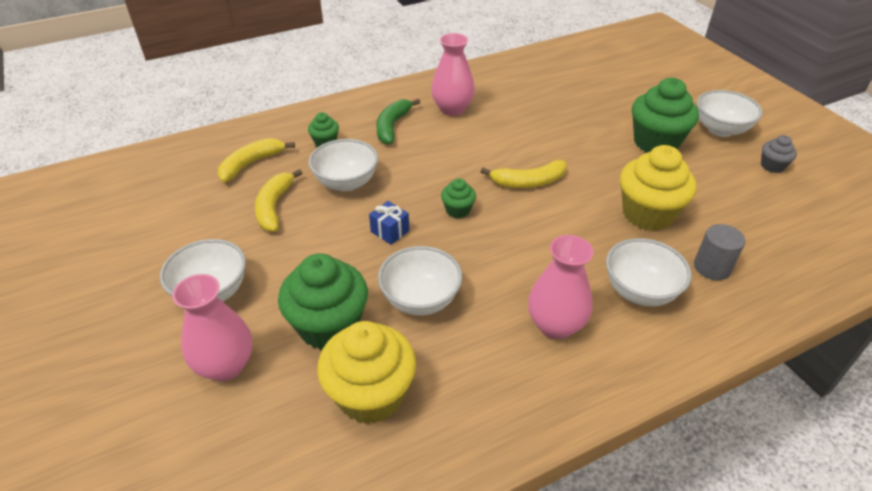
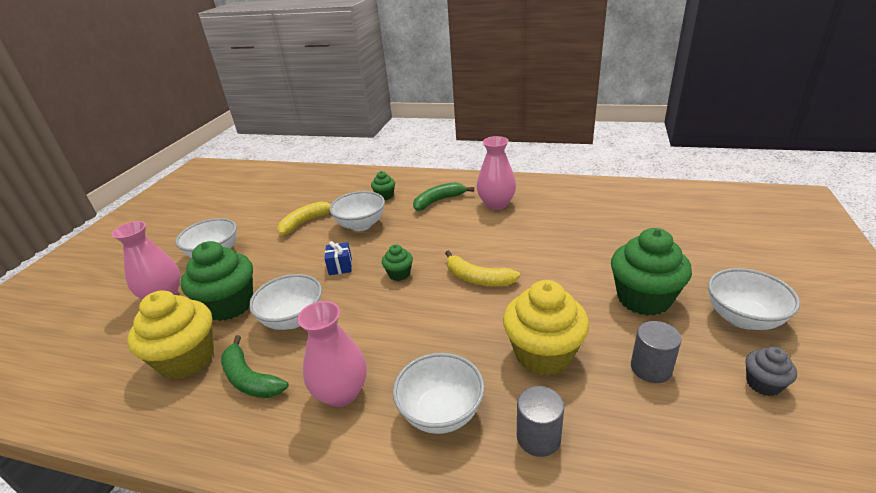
camera: 45 degrees right, 10 degrees down
yellow banana [218,138,295,182] -> none
none -> green banana [221,335,288,398]
none -> grey cylinder [631,321,682,383]

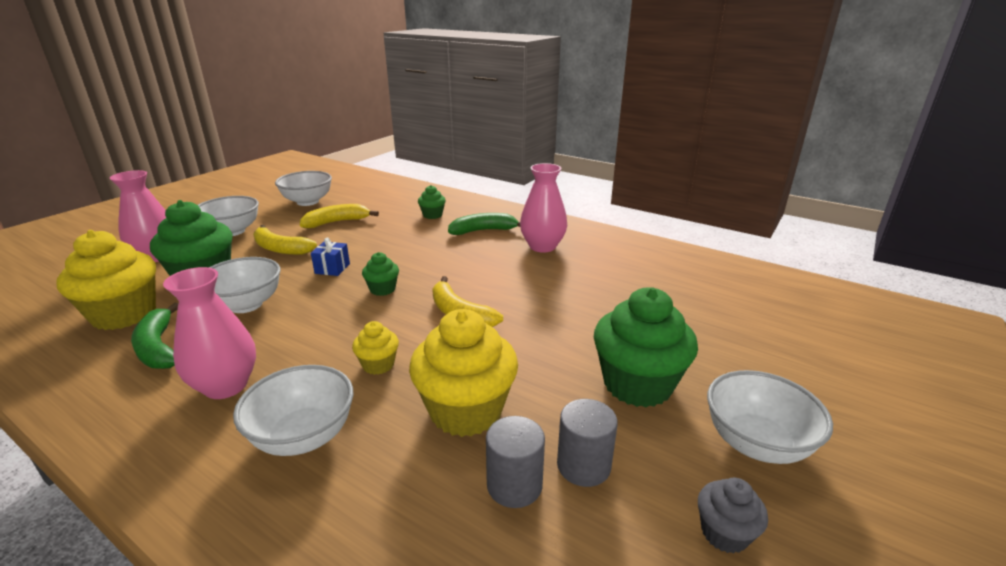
camera: 15 degrees right, 5 degrees down
white bowl [329,191,385,231] -> white bowl moved to [275,171,332,206]
grey cylinder [517,386,564,457] -> grey cylinder moved to [486,416,545,508]
none -> yellow banana [253,225,317,255]
none -> yellow cupcake [352,321,399,375]

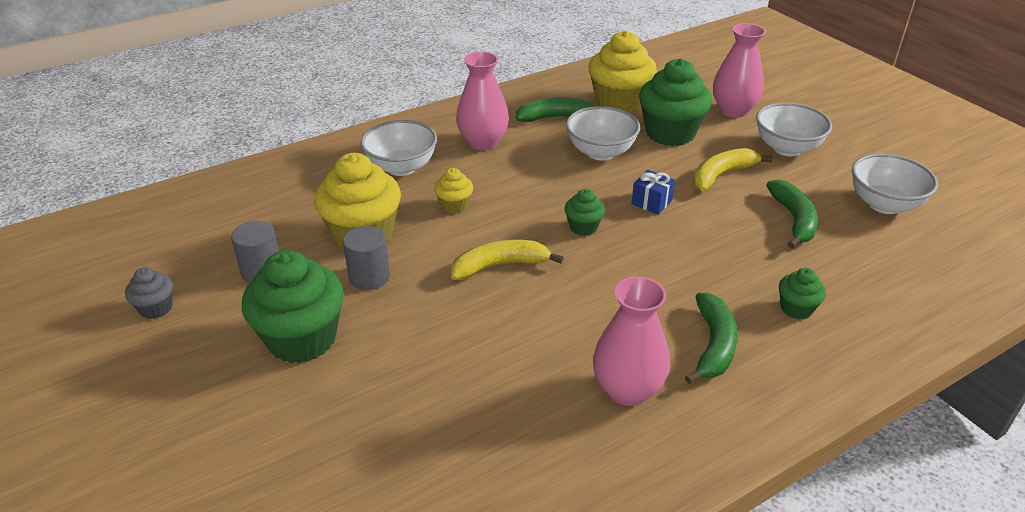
camera: 115 degrees right, 10 degrees up
yellow banana [300,204,379,228] -> green banana [767,179,818,248]
grey cylinder [486,416,545,508] -> grey cylinder moved to [343,226,390,290]
white bowl [707,370,833,464] -> none

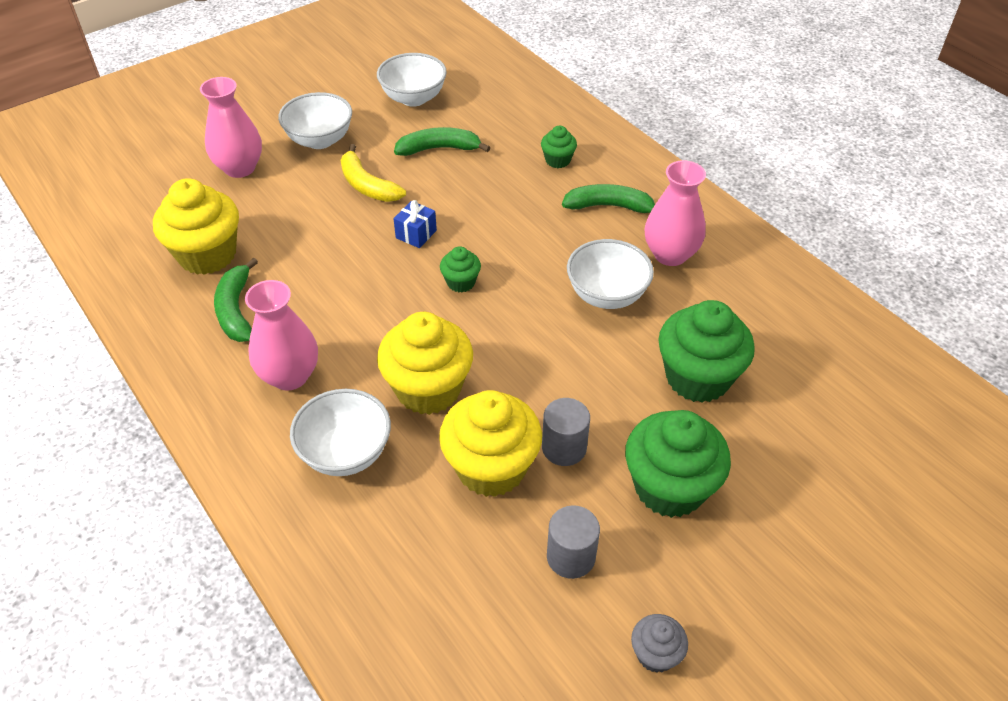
camera: 95 degrees left, 10 degrees up
yellow cupcake [434,168,473,214] -> yellow cupcake [377,312,473,415], size x2.06
yellow banana [451,240,564,280] -> none
white bowl [566,106,640,161] -> white bowl moved to [567,239,654,309]
green cupcake [639,58,712,146] -> green cupcake moved to [658,300,755,403]

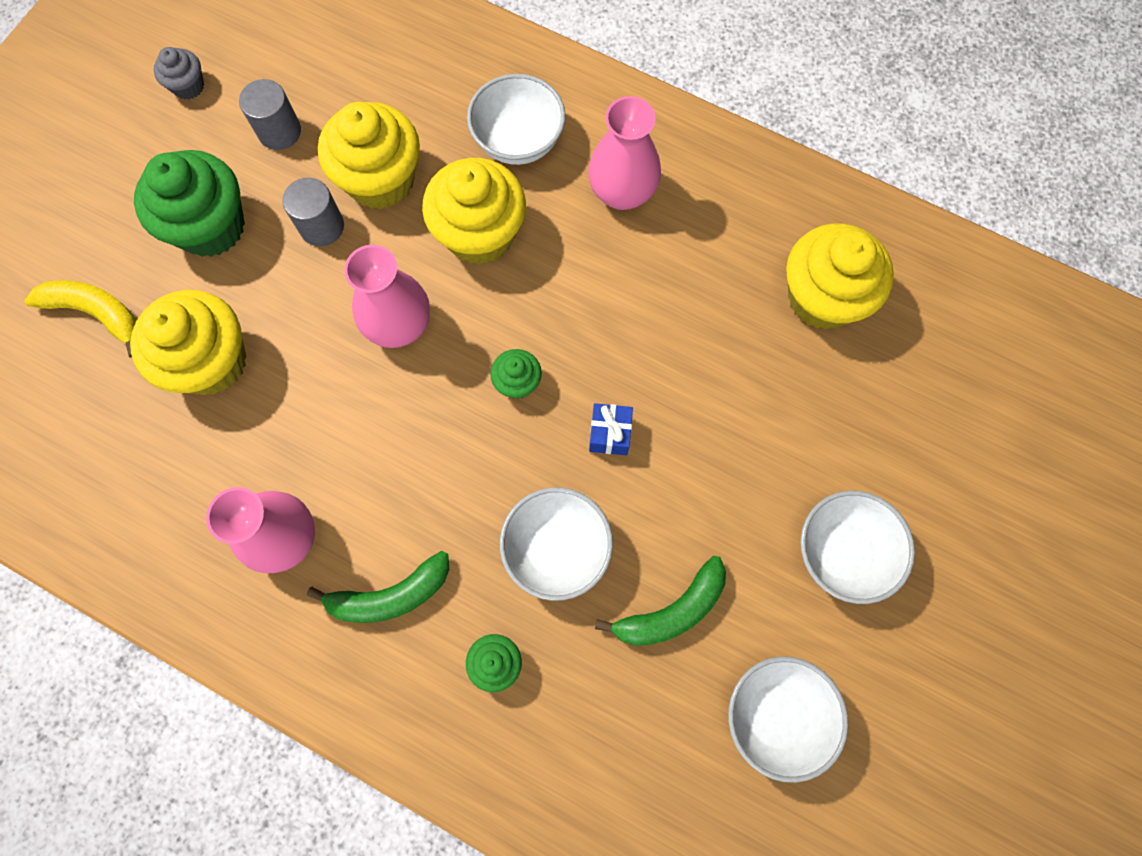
camera: 155 degrees right, 25 degrees up
pink vase [200,77,262,178] -> pink vase moved to [344,245,430,348]
green banana [214,258,258,342] -> none
yellow banana [340,144,406,202] -> yellow banana moved to [25,280,137,358]
white bowl [567,239,654,309] -> white bowl moved to [500,487,613,601]
green cupcake [658,300,755,403] -> yellow cupcake [130,290,247,395]

